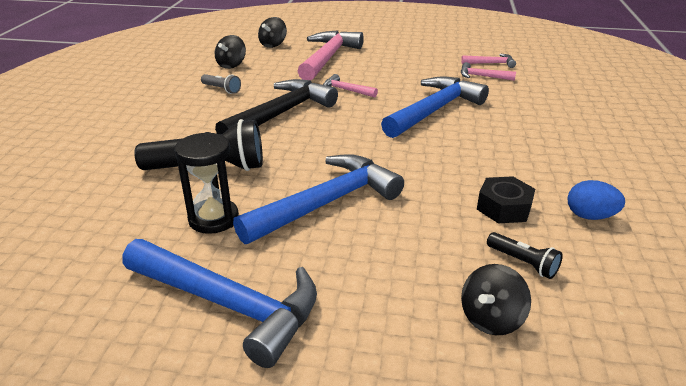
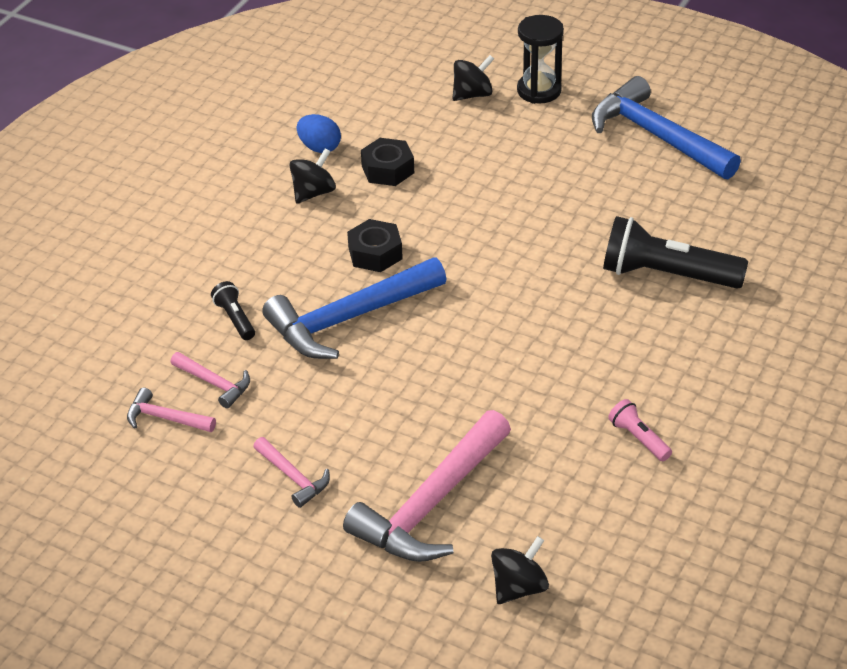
camera: 160 degrees left, 10 degrees up
black hourglass [174,132,239,234] -> black hourglass moved to [517,15,564,104]
grey flashlight [201,74,241,94] -> pink flashlight [608,399,672,461]
black spinning top [215,35,246,69] -> black spinning top moved to [289,148,336,204]
black hammer [215,79,338,134] -> none
blue hammer [233,154,404,244] -> none
pink hammer [323,74,378,98] -> pink hammer moved to [253,437,330,508]
black flashlight [487,232,563,279] -> black flashlight moved to [211,281,255,340]
none -> black nut [347,219,403,272]

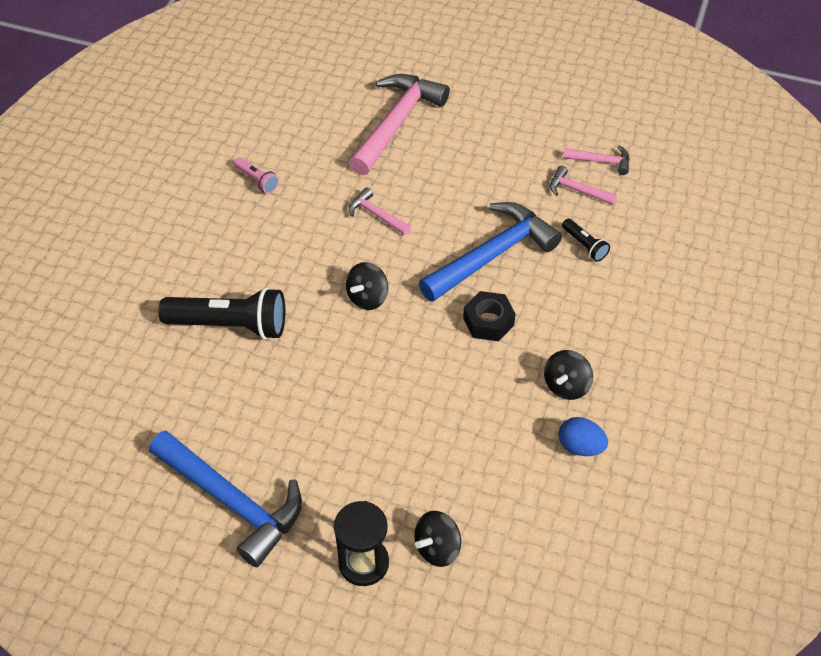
camera: 170 degrees right, 10 degrees up
pink hammer [253,437,330,508] -> pink hammer moved to [349,187,411,235]
black nut [361,138,414,186] -> none
black spinning top [491,536,549,604] -> black spinning top moved to [346,262,388,310]

